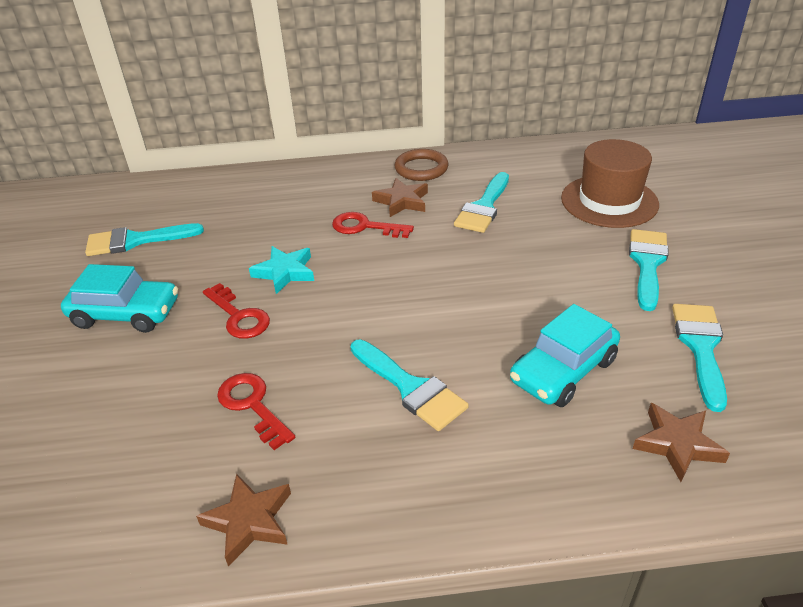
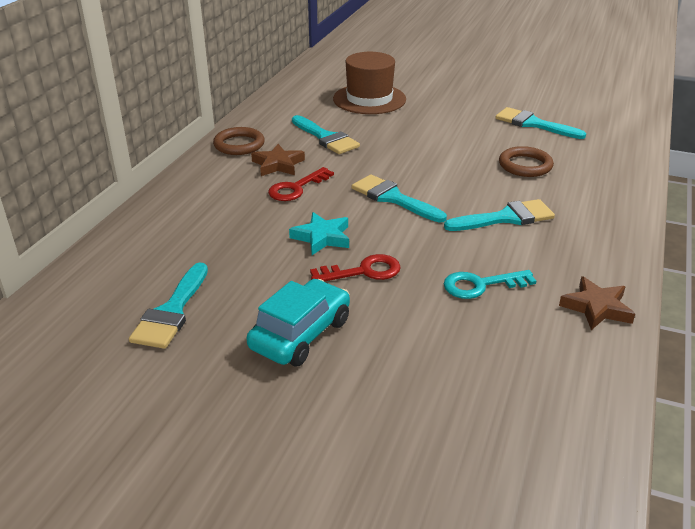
camera: 65 degrees left, 5 degrees down
red key [217,373,295,450] -> turquoise key [444,270,536,299]
turquoise car [510,304,620,407] -> brown ring [499,146,554,177]
turquoise brush [629,229,669,311] -> turquoise brush moved to [352,174,447,222]
brown star [633,403,730,482] -> none

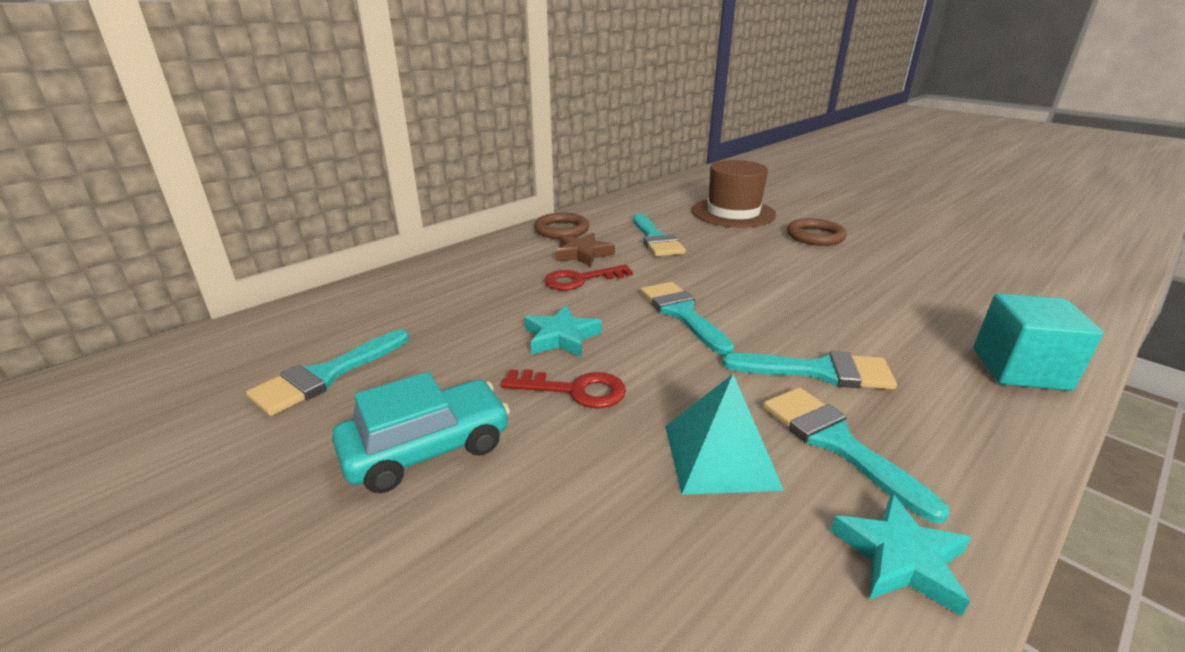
camera: 25 degrees right, 5 degrees down
turquoise key [444,270,536,299] -> turquoise pyramid [665,374,784,495]
turquoise brush [495,107,586,139] -> turquoise brush moved to [763,387,950,523]
brown ring [499,146,554,177] -> brown ring moved to [787,218,847,246]
brown star [559,276,635,330] -> turquoise star [831,493,971,616]
none -> turquoise cube [974,294,1104,391]

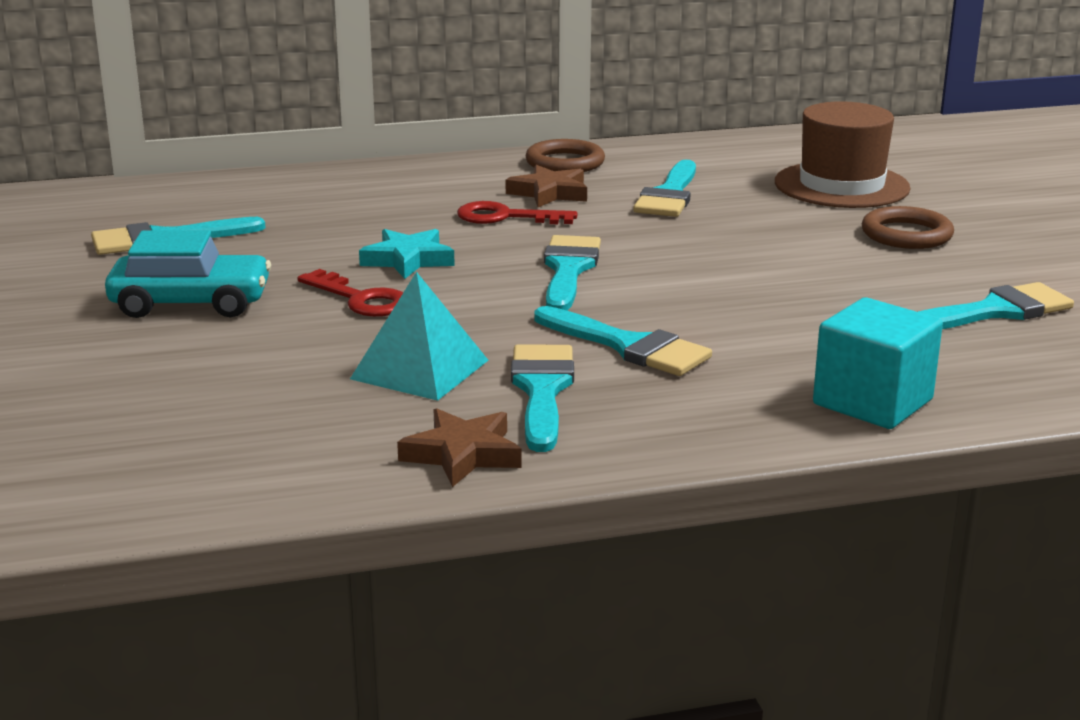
camera: 30 degrees right, 5 degrees down
turquoise star [831,493,971,616] -> brown star [397,408,522,487]
none -> turquoise brush [918,282,1074,329]

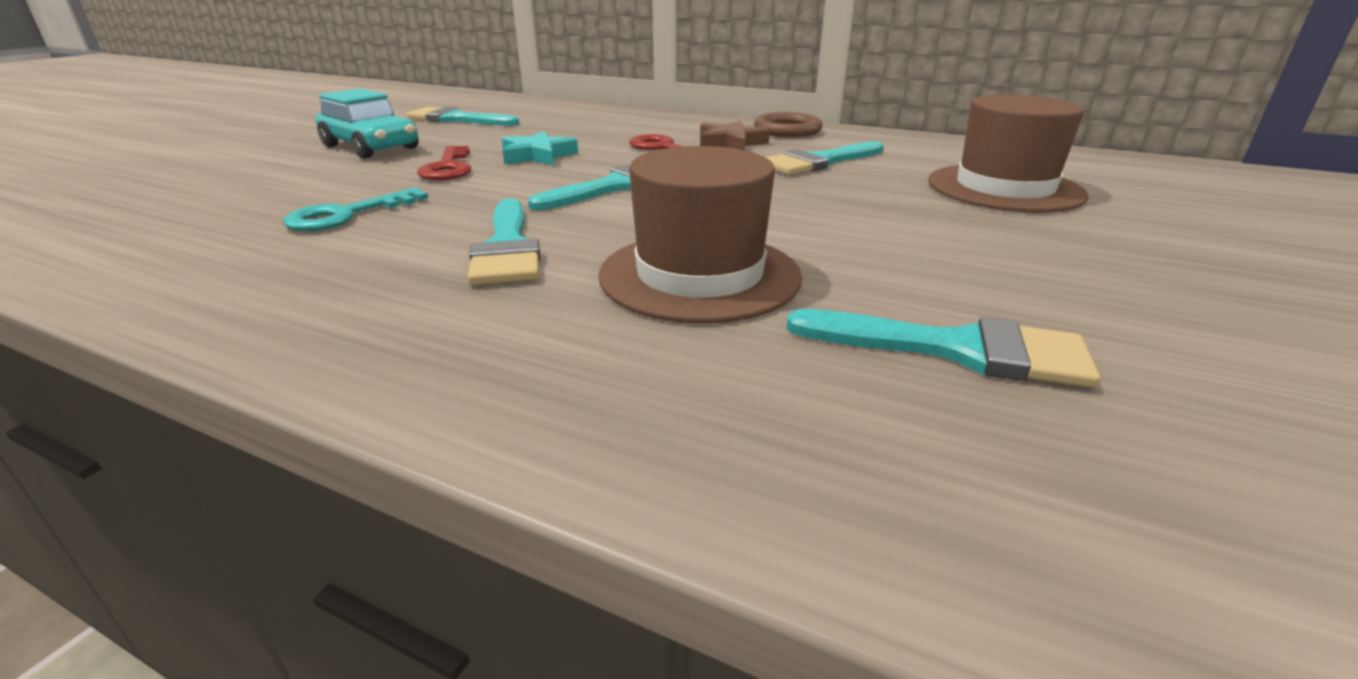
camera: 40 degrees right, 5 degrees up
turquoise pyramid [350,271,489,401] -> turquoise key [283,187,428,231]
brown star [397,408,522,487] -> none
turquoise brush [511,344,574,452] -> none
turquoise cube [813,297,943,429] -> none
brown ring [862,206,954,249] -> none
none -> brown hat [598,146,802,323]

